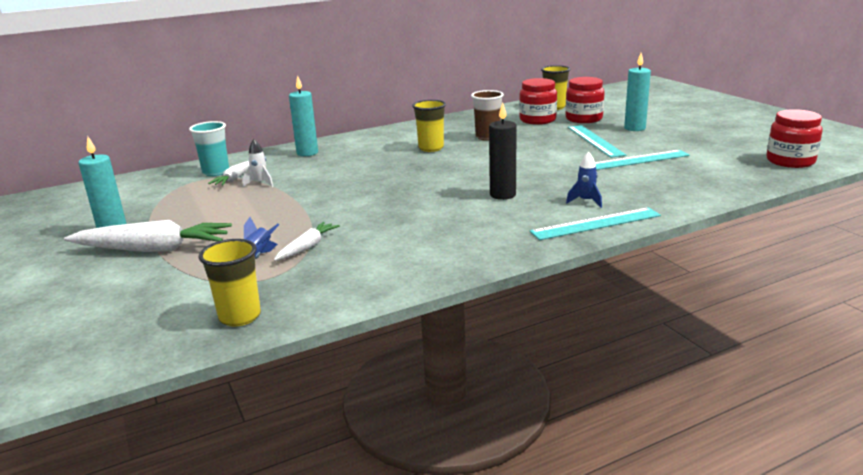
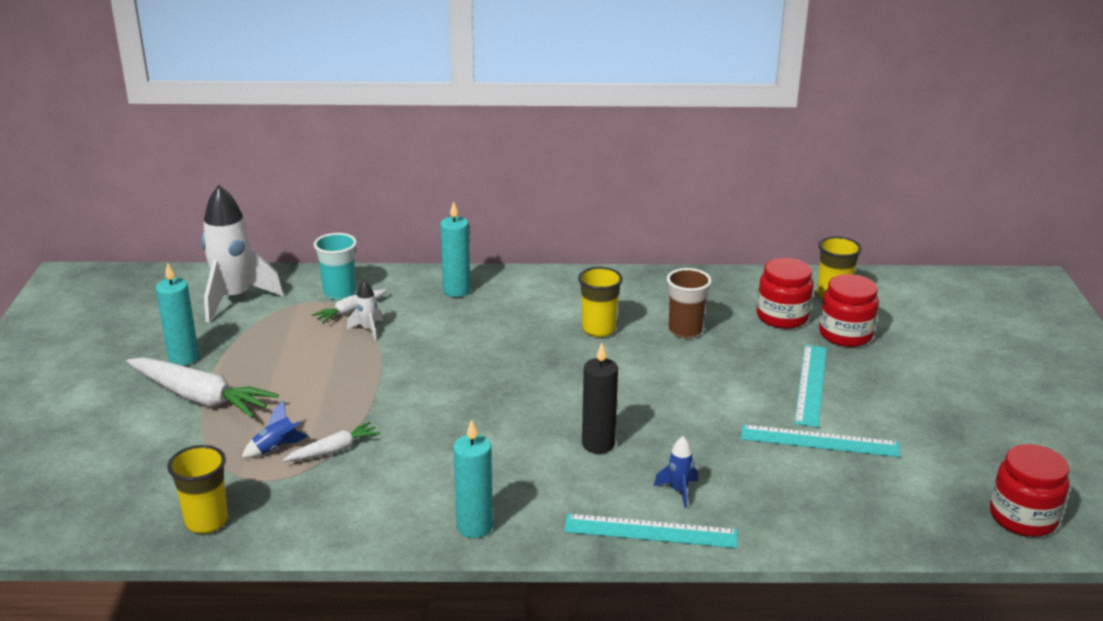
camera: 25 degrees right, 5 degrees up
turquoise candle [624,53,651,131] -> turquoise candle moved to [453,419,493,538]
none -> white rocket [201,185,284,323]

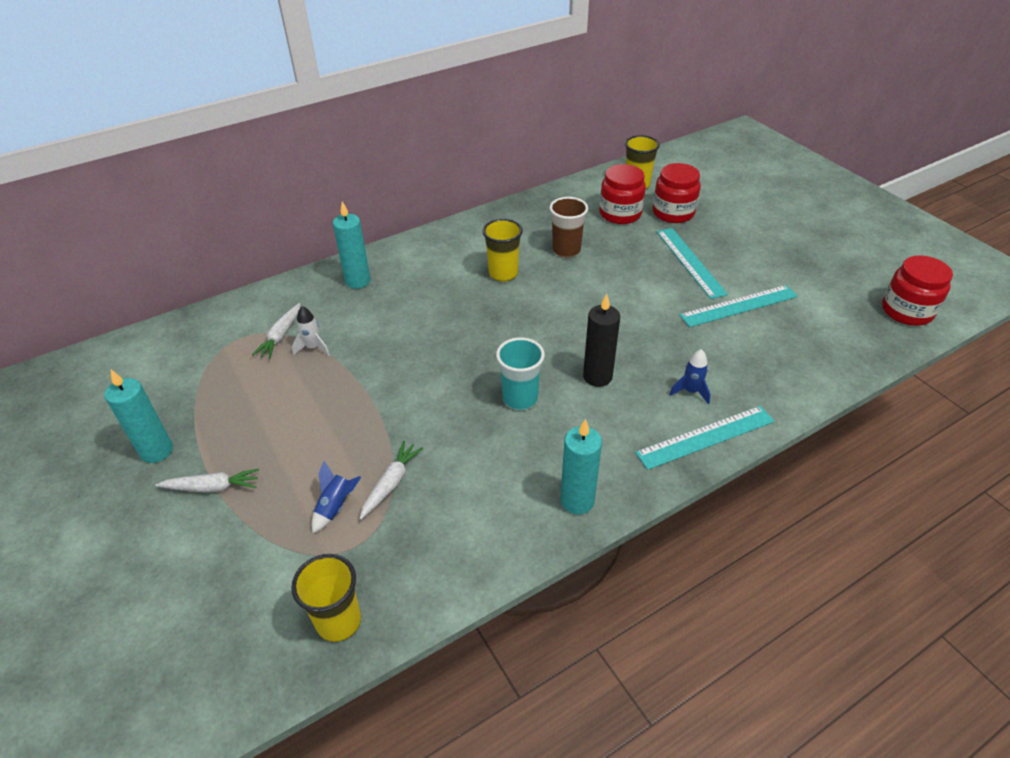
camera: 30 degrees left, 15 degrees up
white carrot [126,357,279,418] -> white carrot [155,469,259,493], size x0.54
white rocket [201,185,284,323] -> none
turquoise cup [314,233,357,300] -> turquoise cup moved to [496,337,545,410]

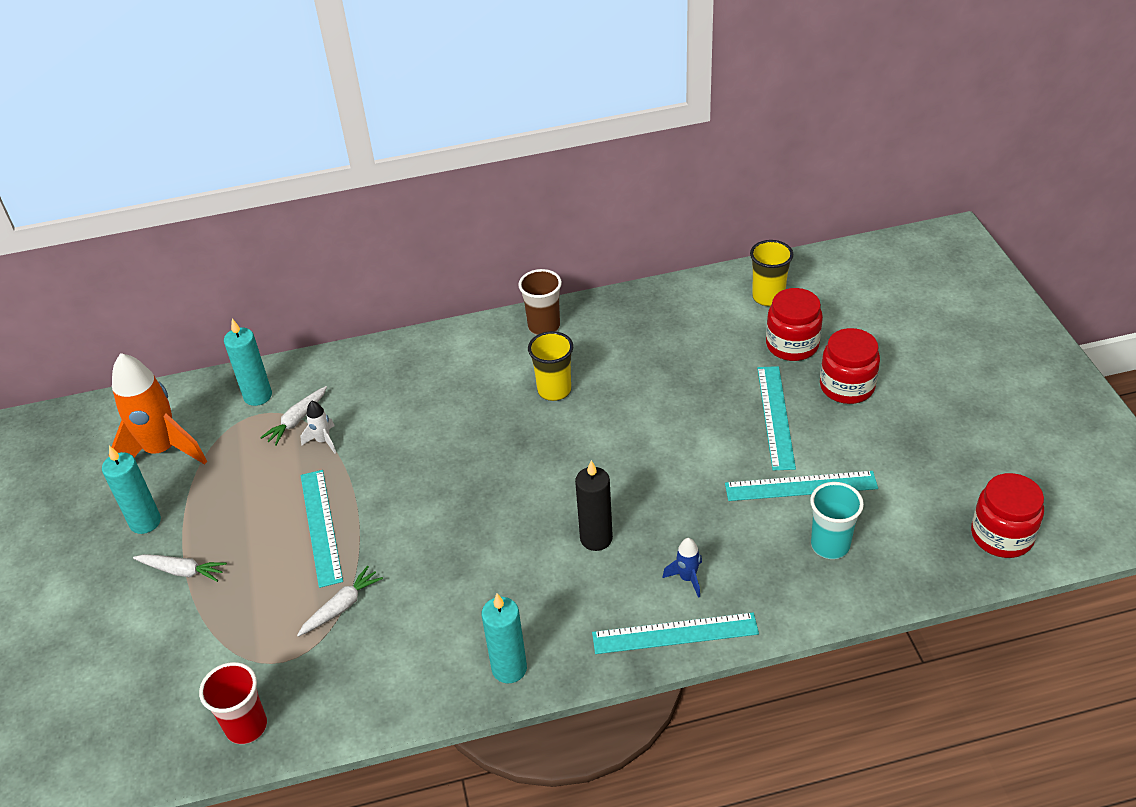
camera: 20 degrees right, 0 degrees up
yellow cup [291,554,361,642] -> red cup [199,662,267,744]
blue rocket [312,461,361,533] -> none
turquoise candle [333,201,371,289] -> turquoise candle moved to [224,319,272,406]
turquoise cup [496,337,545,410] -> turquoise cup moved to [810,482,864,559]
brown cup [550,197,588,258] -> brown cup moved to [518,269,562,335]
red jar [599,164,646,224] -> red jar moved to [820,328,880,404]
none -> orange rocket [112,353,207,465]
none -> turquoise ruler [301,470,343,588]

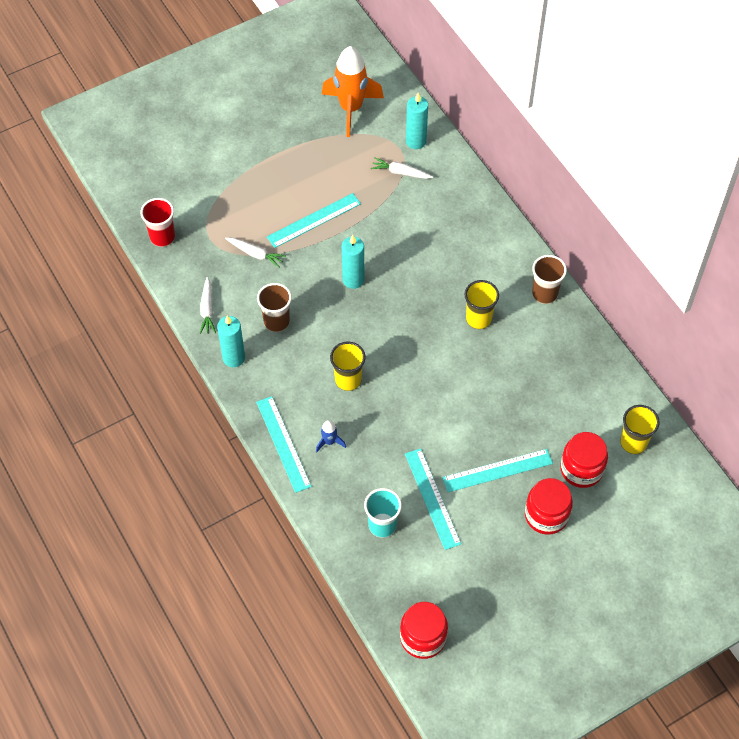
camera: 70 degrees right, 15 degrees up
turquoise candle [102,446,161,534] -> turquoise candle moved to [341,235,364,289]
white carrot [133,554,227,582] -> white carrot moved to [200,277,216,334]
white rocket [300,401,336,454] -> none
black candle [575,460,613,551] -> yellow cup [330,342,365,391]
none -> brown cup [257,283,292,332]

